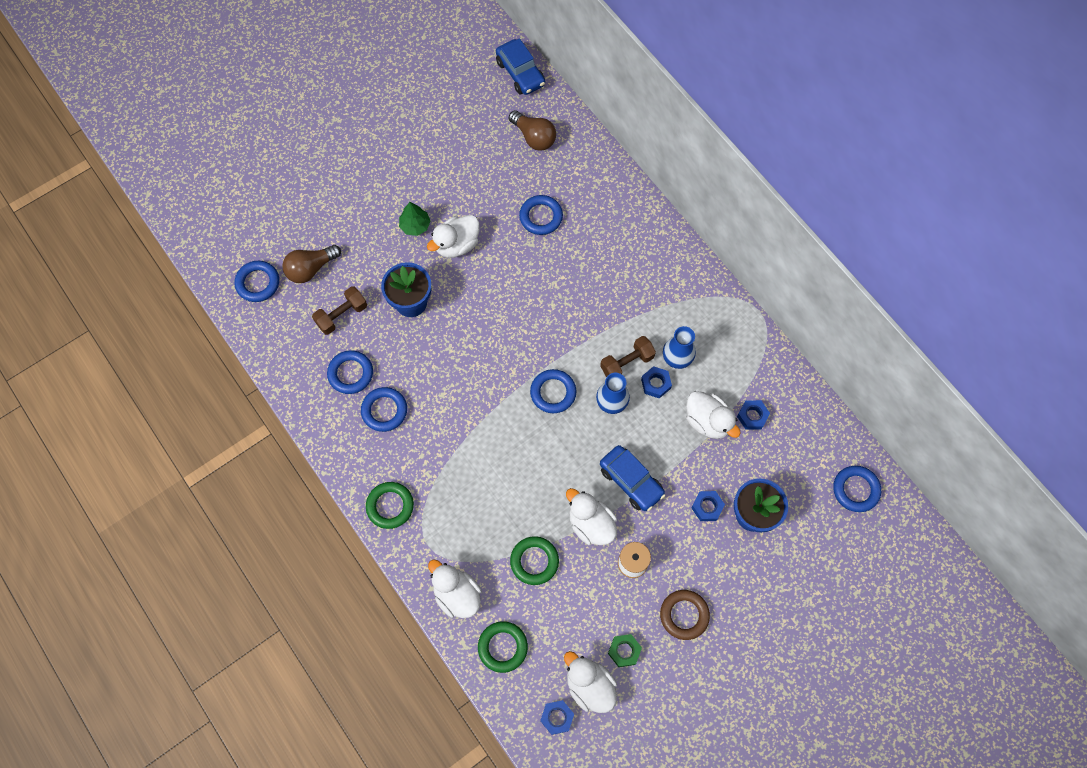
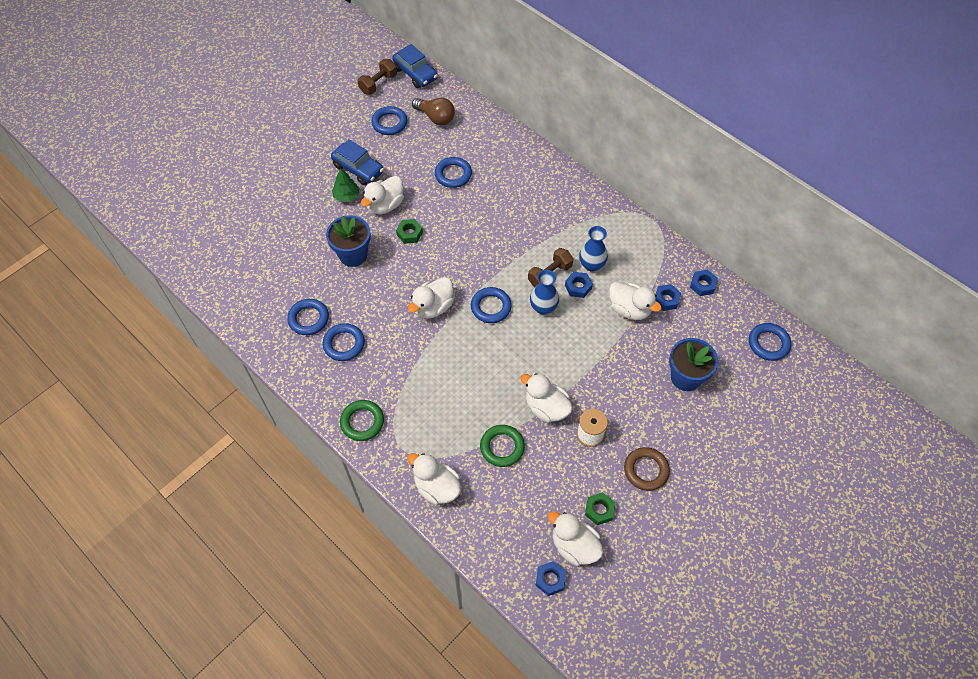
camera: 10 degrees left, 10 degrees down
blue ring [235,261,279,302] -> blue ring moved to [371,106,407,135]
brown light bulb [282,245,341,283] -> none
brown dumbbell [312,286,367,335] -> brown dumbbell moved to [358,59,397,95]
green ring [478,621,528,673] -> none
blue car [600,445,666,511] -> blue car moved to [331,139,384,185]
blue nut [691,491,725,521] -> blue nut moved to [690,270,718,296]
none -> green nut [396,219,423,244]
none -> white duck [408,277,454,319]

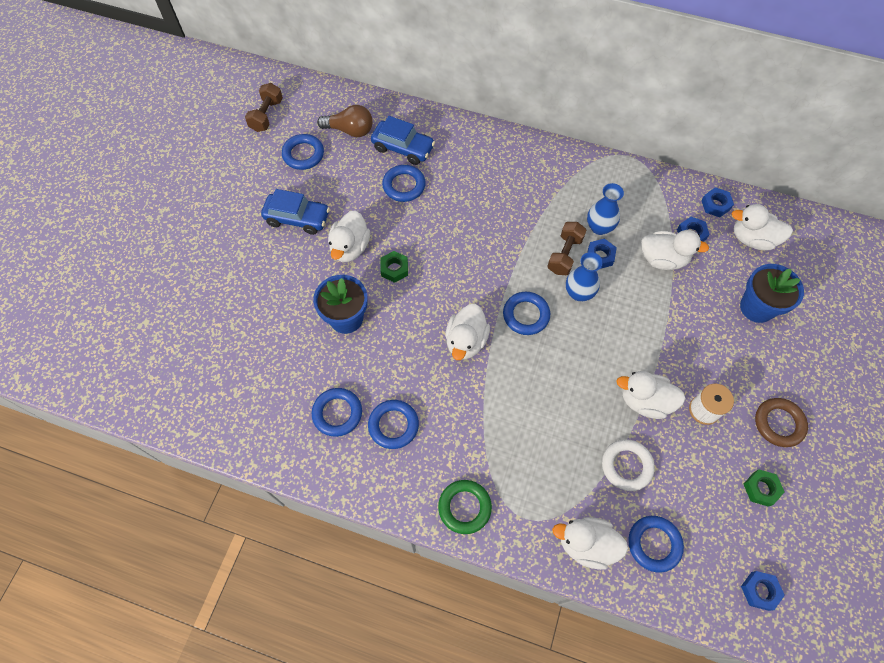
camera: 25 degrees left, 5 degrees up
green tree [332,168,360,202] -> none
blue car [392,44,438,88] -> blue car moved to [371,116,435,165]
green ring [480,425,525,467] -> white ring [602,439,655,491]
white duck [547,511,604,566] -> white duck moved to [732,204,793,250]
blue ring [749,323,791,361] -> blue ring moved to [628,516,684,573]

